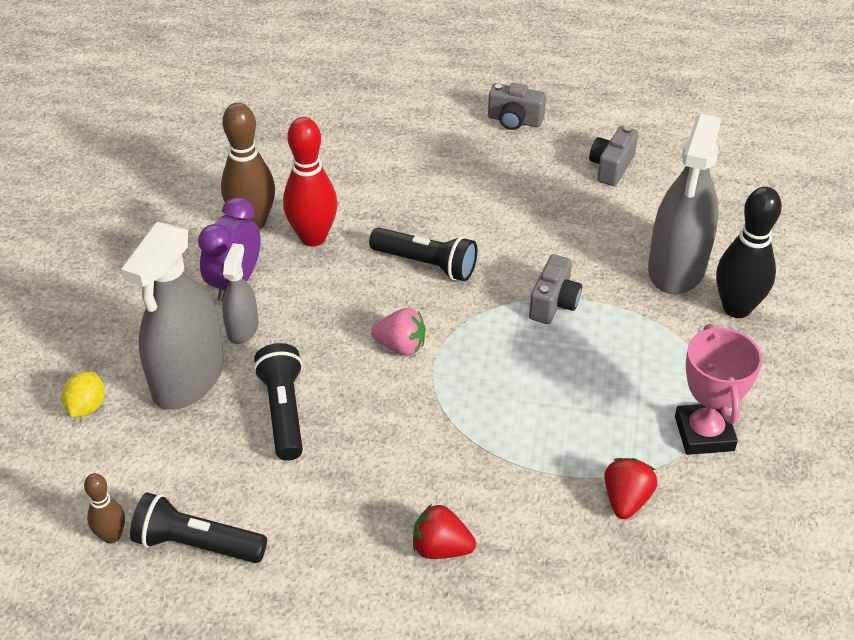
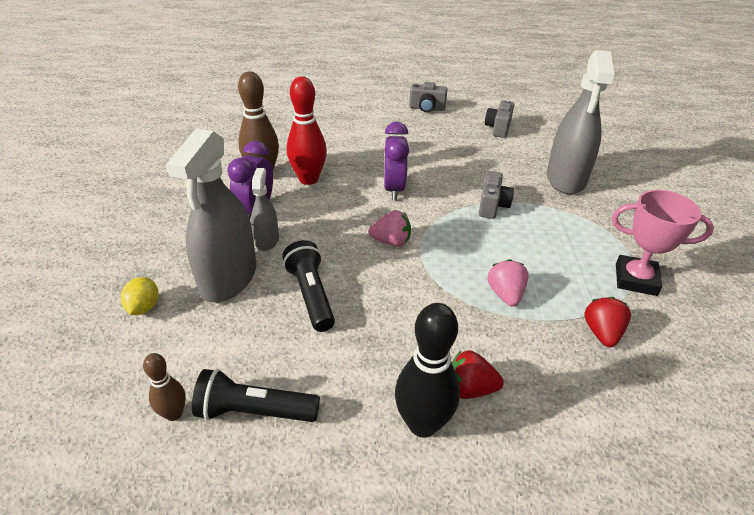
camera: 10 degrees left, 5 degrees down
black flashlight [369,228,477,281] -> purple clock [384,122,409,200]
pink trophy [675,324,763,455] -> pink trophy turned 60 degrees counterclockwise [612,190,714,296]
black bowling pin [716,187,782,318] -> black bowling pin moved to [395,303,460,438]
none -> pink strawberry [488,259,529,306]

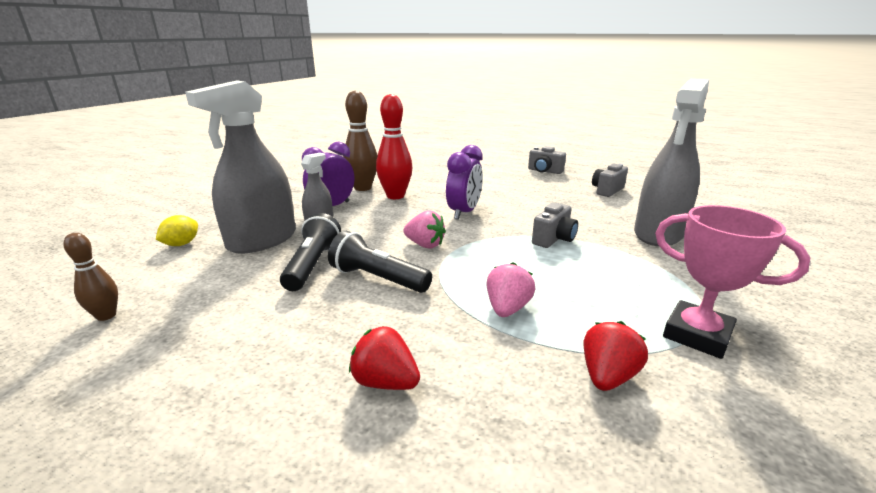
camera: 25 degrees right, 15 degrees down
black flashlight [192,369,320,422] -> black flashlight moved to [328,231,432,293]
black bowling pin [395,303,460,438] -> none

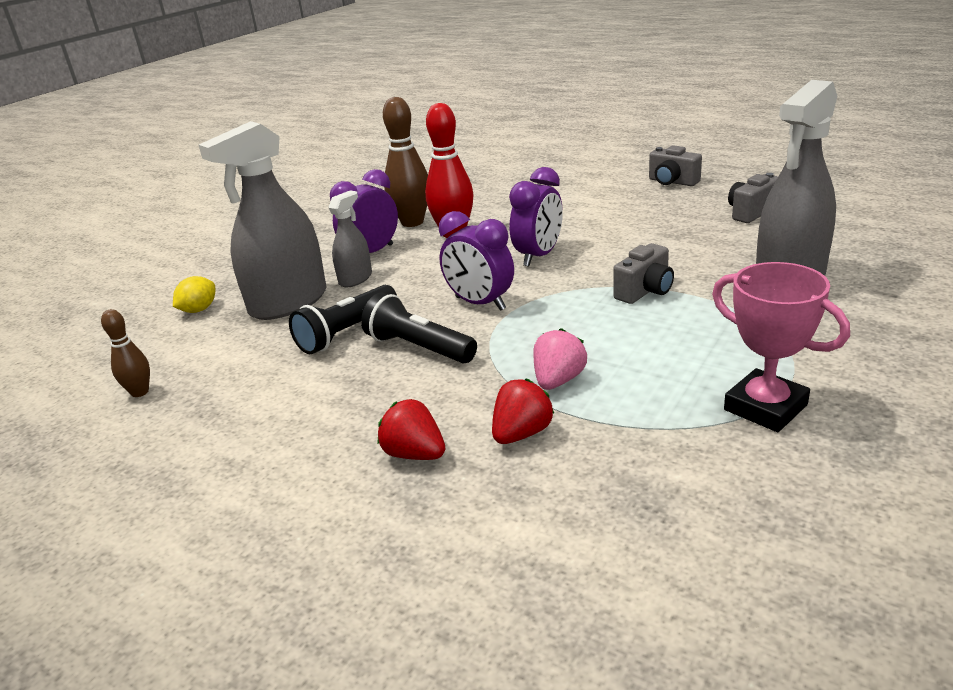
camera: 10 degrees right, 5 degrees up
black flashlight [280,213,341,291] -> black flashlight turned 150 degrees counterclockwise [289,285,397,354]
pink strawberry [403,210,446,248] -> purple clock [439,211,514,311]
red strawberry [583,321,648,391] -> red strawberry moved to [492,379,554,444]

